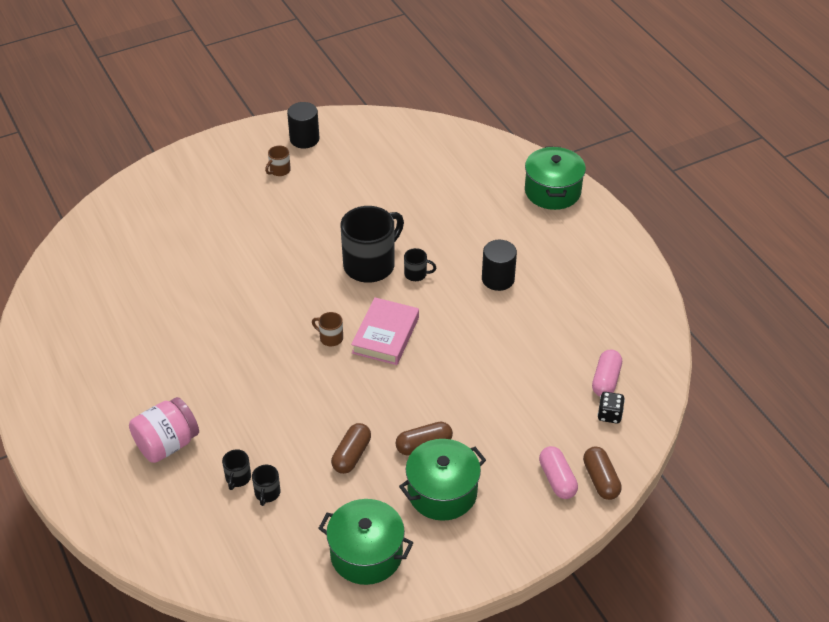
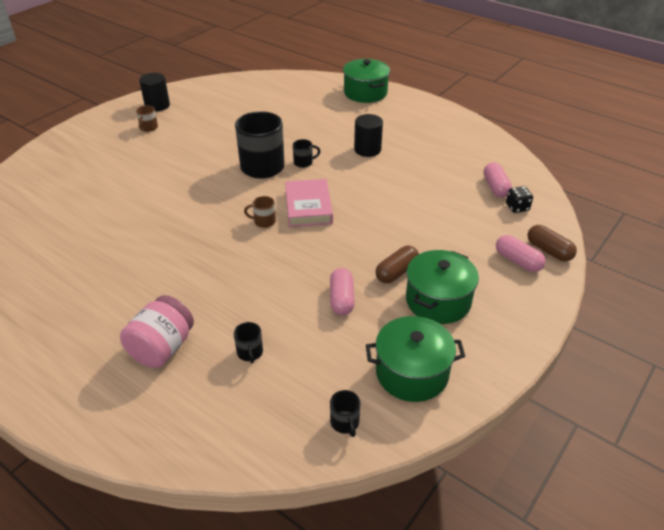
camera: 25 degrees left, 5 degrees down
black mug [252,465,281,506] -> black mug moved to [330,390,360,437]
brown capsule [331,423,371,474] -> pink capsule [330,268,355,315]

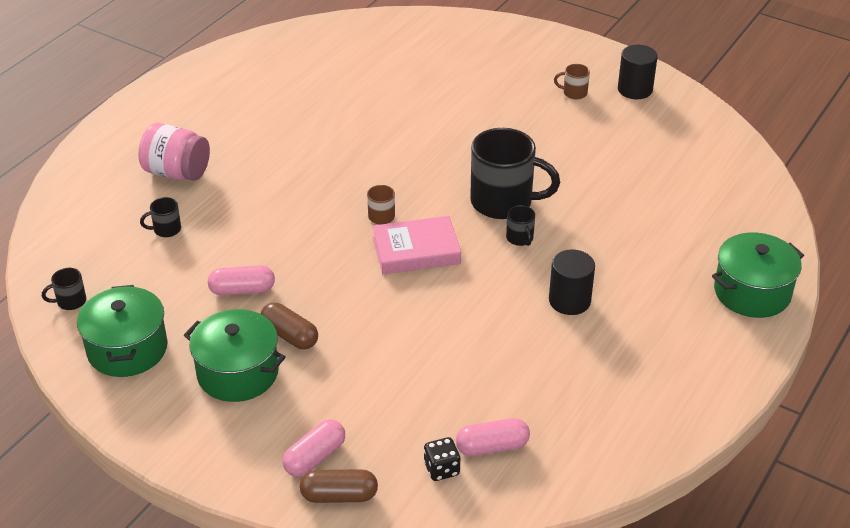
camera: 85 degrees right, 0 degrees up
brown capsule [527,225,577,262] -> brown capsule turned 45 degrees clockwise [300,469,378,503]

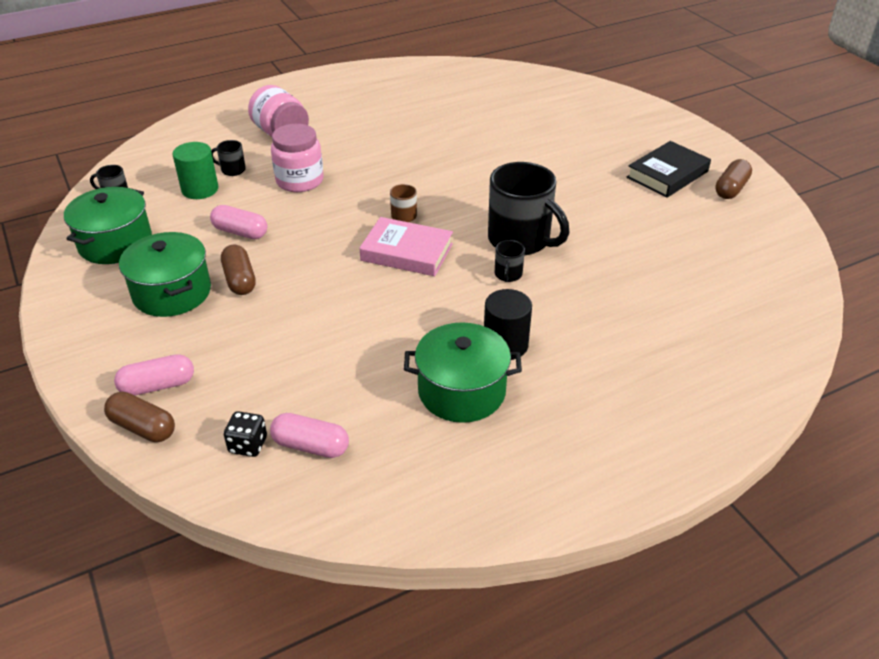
camera: 30 degrees right, 0 degrees up
brown mug [554,64,590,99] -> black book [626,141,711,198]
black cylinder [618,45,658,99] -> brown capsule [715,159,752,199]
green pot [712,232,804,318] -> green pot moved to [404,322,522,423]
none -> green cylinder [172,142,218,199]
none -> pink jar [271,124,324,192]

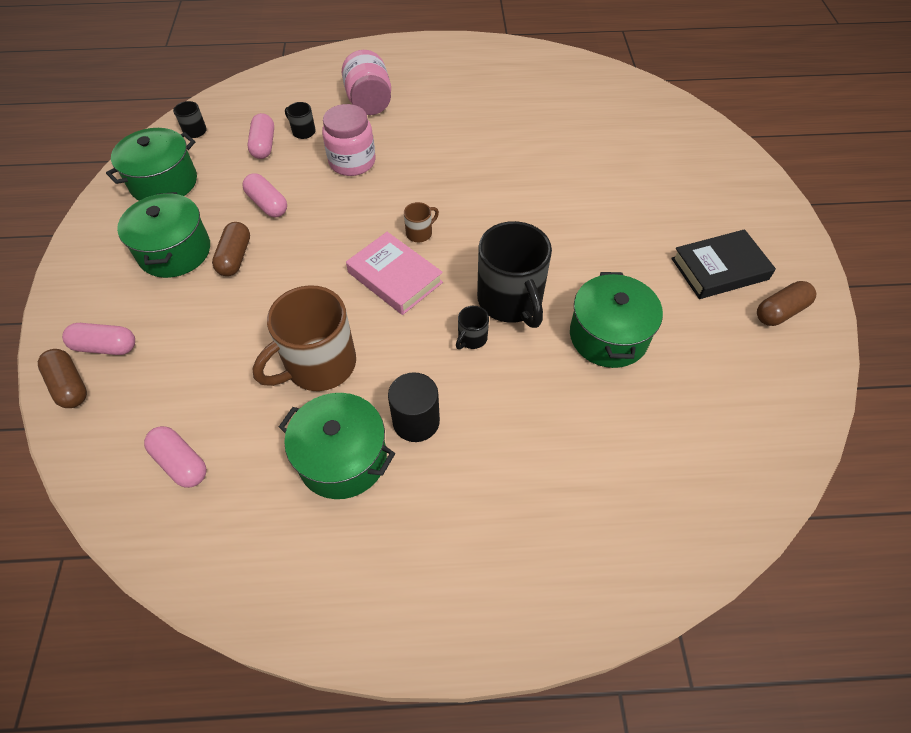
camera: 25 degrees right, 15 degrees up
green cylinder [172,142,218,199] -> pink capsule [247,113,274,159]
black dice [224,411,267,457] -> none
none -> brown mug [253,285,356,391]
none -> green pot [570,272,663,368]

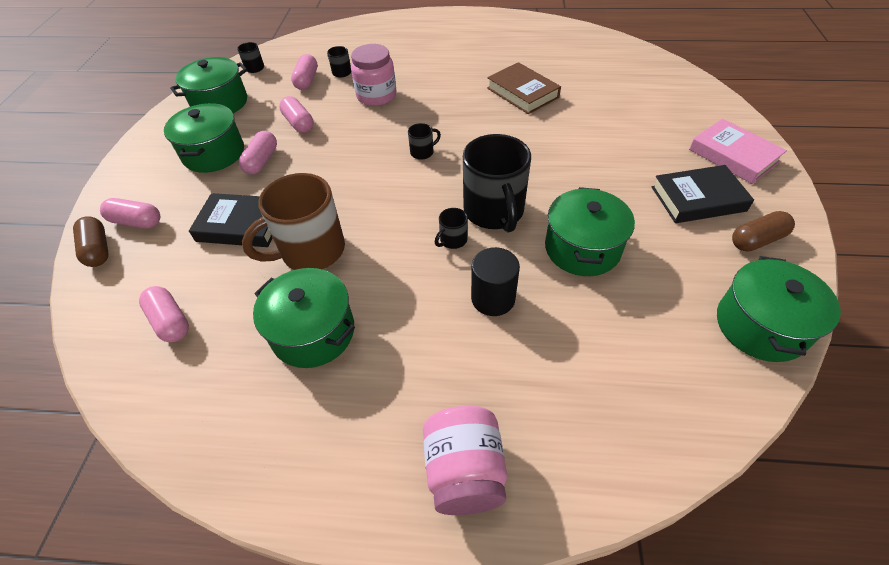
camera: 10 degrees right, 5 degrees down
brown capsule [212,222,250,276] -> pink capsule [239,131,277,174]
pink jar [342,50,391,115] -> pink jar moved to [423,406,507,515]
pink book [346,232,443,315] -> pink book moved to [689,118,787,184]
black cylinder [388,372,440,442] -> black cylinder moved to [471,247,520,316]
brown mug [404,202,439,242] -> black mug [408,123,441,160]
none -> black book [189,193,272,247]
none -> brown book [487,62,561,114]
none -> green pot [717,256,841,362]

